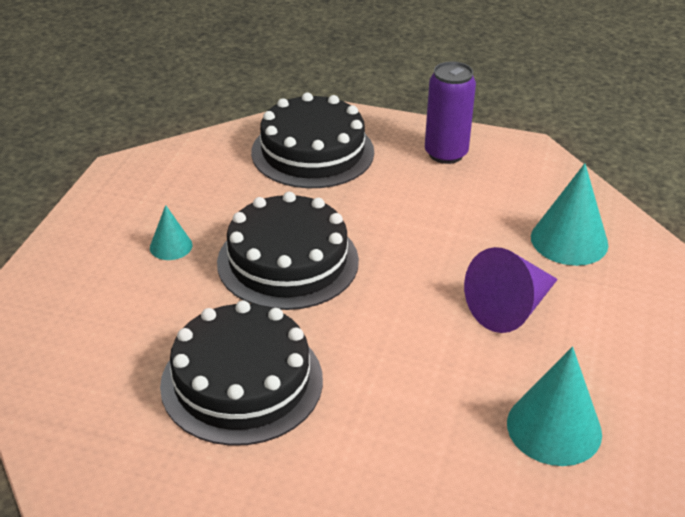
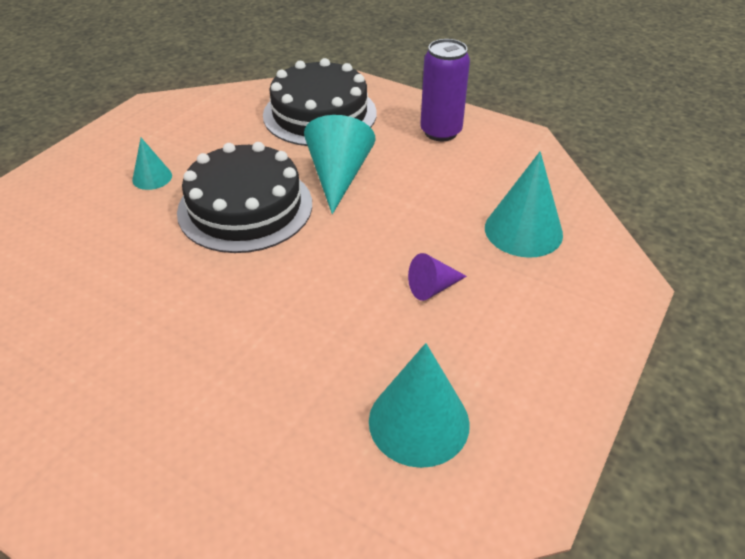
camera: 15 degrees right, 5 degrees up
black cake [160,300,323,446] -> none
purple cone [464,247,558,333] -> purple cone [408,253,467,301], size x0.55
none -> turquoise cone [304,115,375,214]

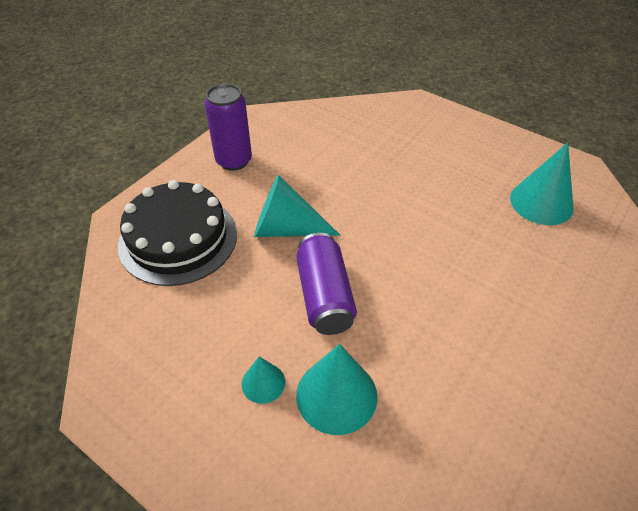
camera: 85 degrees left, 5 degrees up
black cake [177,142,312,253] -> purple can [296,232,357,335]
purple cone [408,253,467,301] -> none
turquoise cone [485,152,563,258] -> turquoise cone moved to [296,344,377,435]

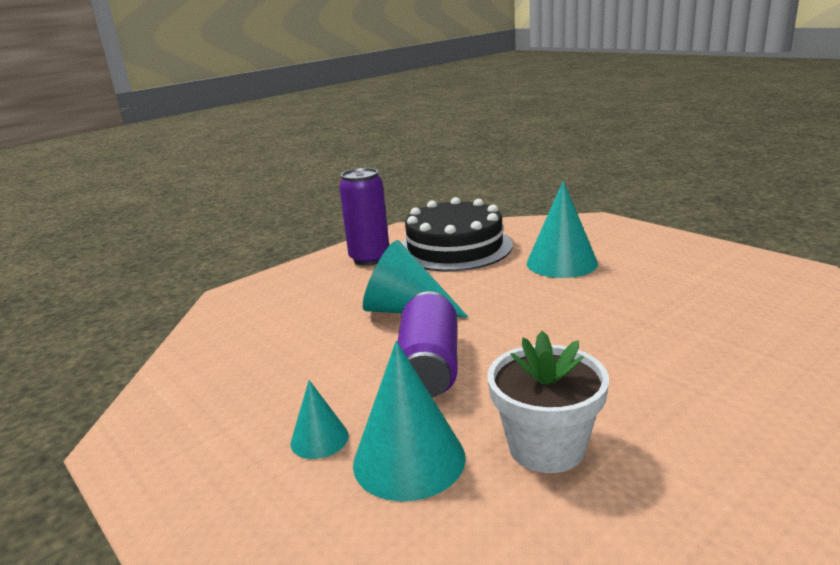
camera: 15 degrees right, 25 degrees down
black cake [118,180,237,286] -> black cake moved to [402,197,513,271]
turquoise cone [510,143,574,225] -> turquoise cone moved to [527,181,598,278]
none -> white flower pot [487,331,609,473]

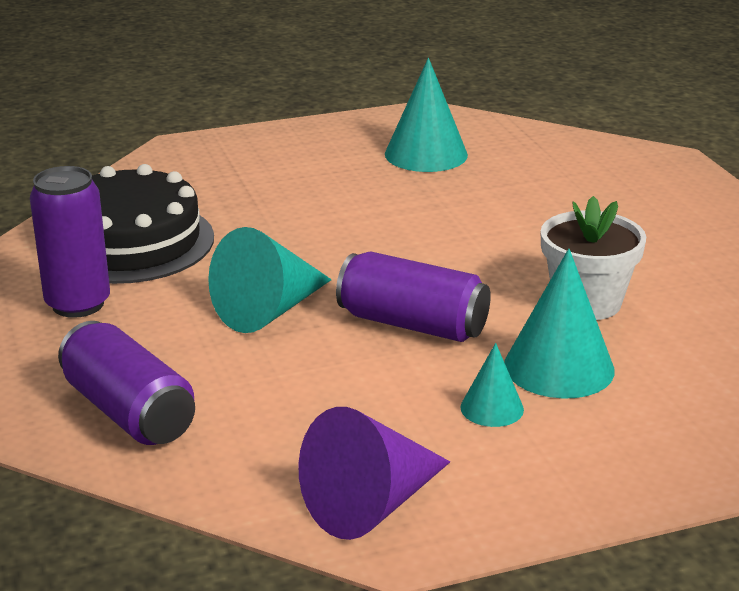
camera: 70 degrees left, 5 degrees up
turquoise cone [527,181,598,278] -> turquoise cone moved to [385,58,468,172]
none -> purple can [58,321,195,445]
none -> purple cone [298,407,450,540]

